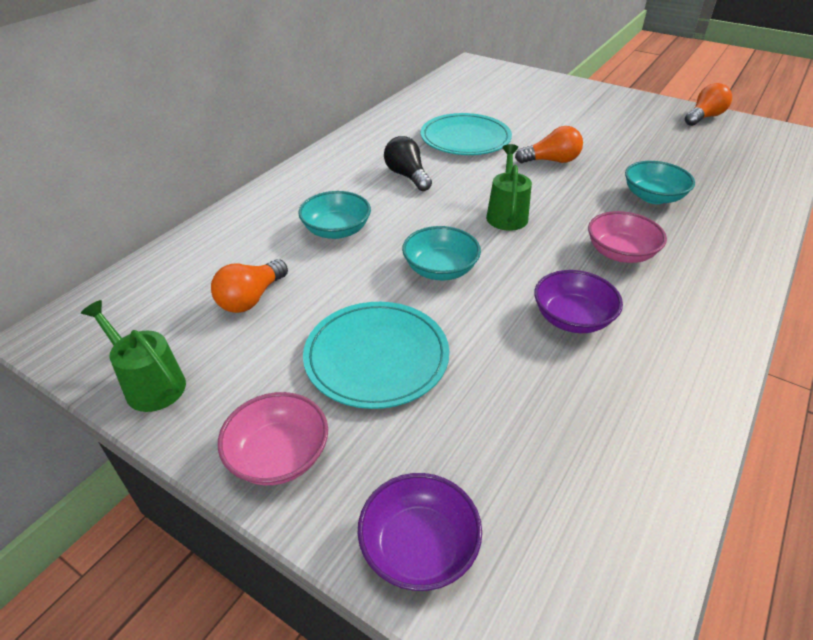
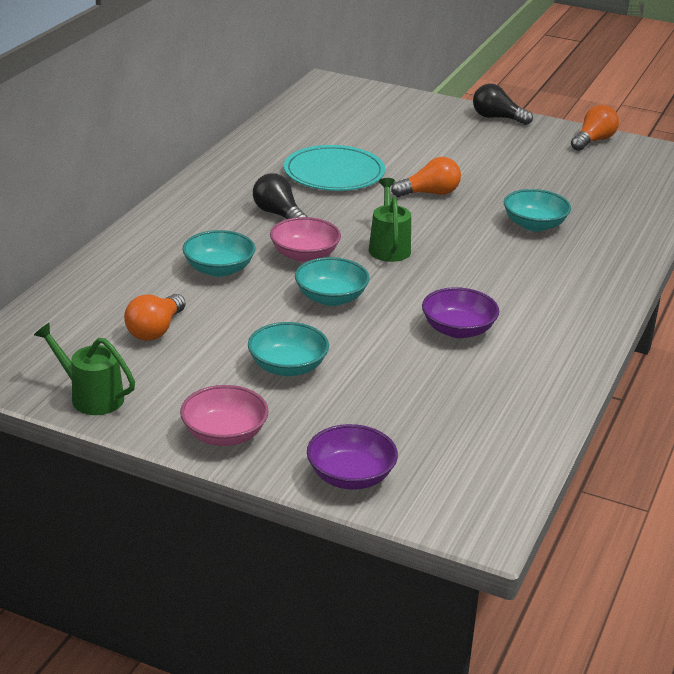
camera: 10 degrees left, 10 degrees down
turquoise plate [303,302,449,409] -> turquoise bowl [248,322,329,376]
pink bowl [588,211,667,263] -> pink bowl moved to [270,217,341,262]
none -> black light bulb [473,84,533,125]

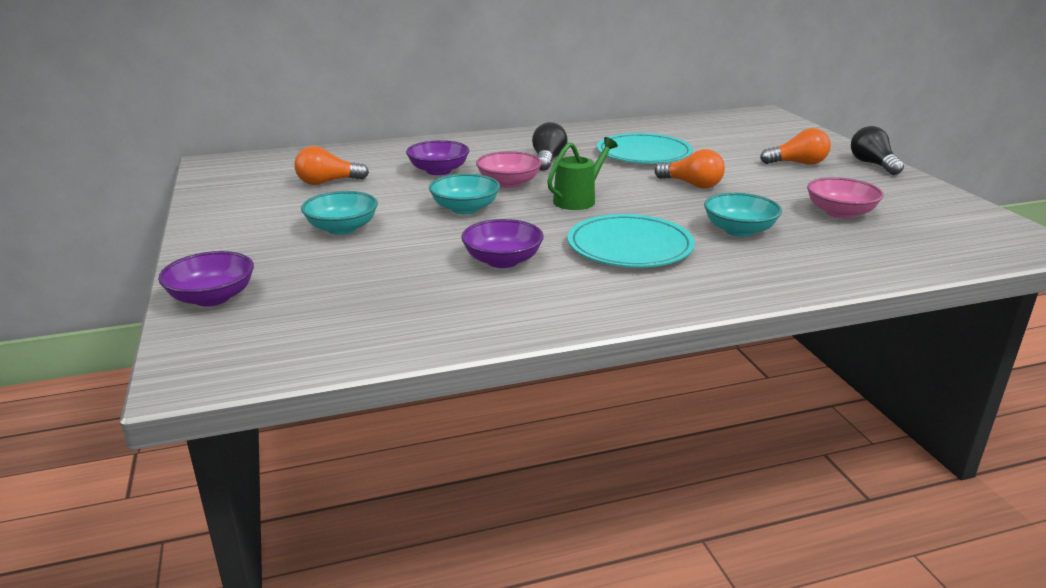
camera: 50 degrees right, 5 degrees down
green watering can [34,323,135,415] -> none
pink bowl [180,385,269,446] -> pink bowl moved to [807,177,884,219]
turquoise bowl [182,230,255,277] -> purple bowl [406,140,469,175]
orange light bulb [571,105,619,151] -> orange light bulb moved to [760,128,831,165]
none -> turquoise plate [567,214,695,267]

